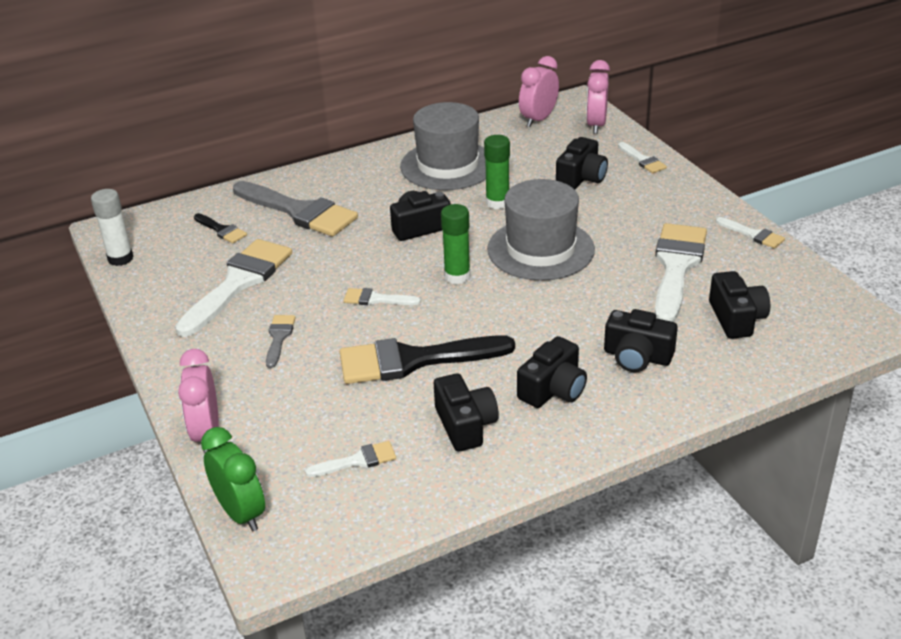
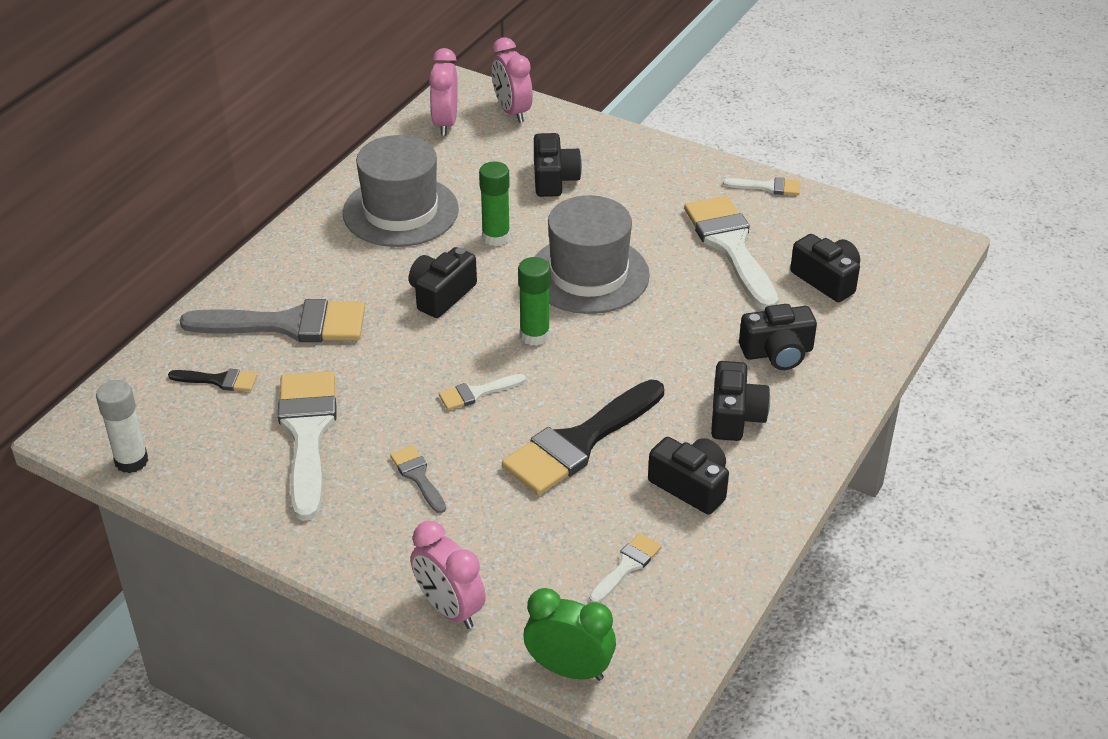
camera: 35 degrees left, 5 degrees up
white brush [618,142,667,173] -> none

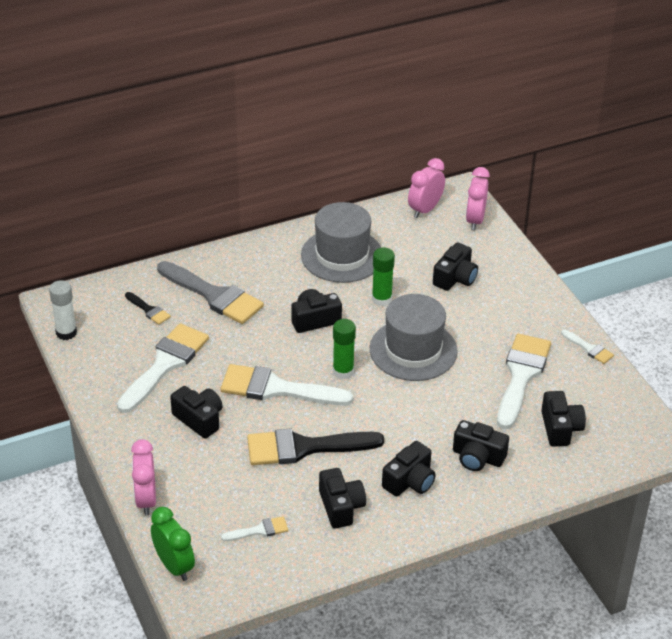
camera: 35 degrees right, 0 degrees up
grey brush [390,445,446,513] -> black camera [170,386,223,438]
white brush [439,374,526,410] -> white brush [220,364,353,406], size x2.14

